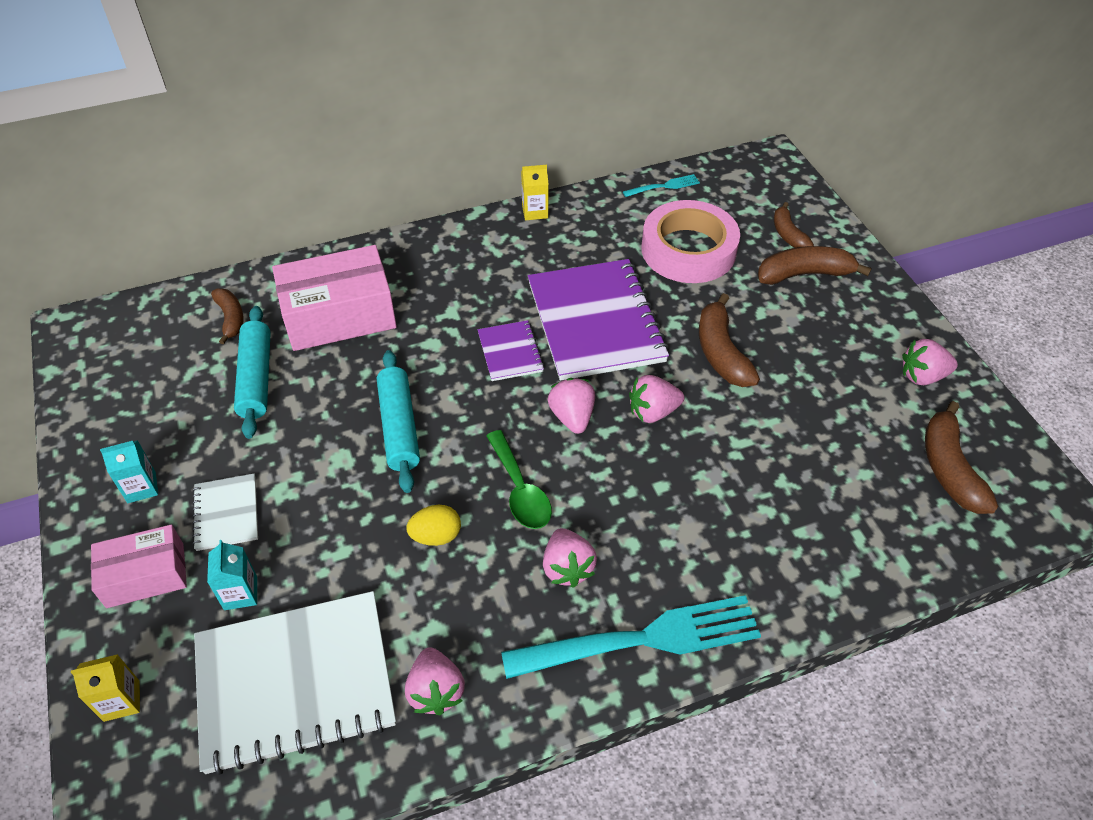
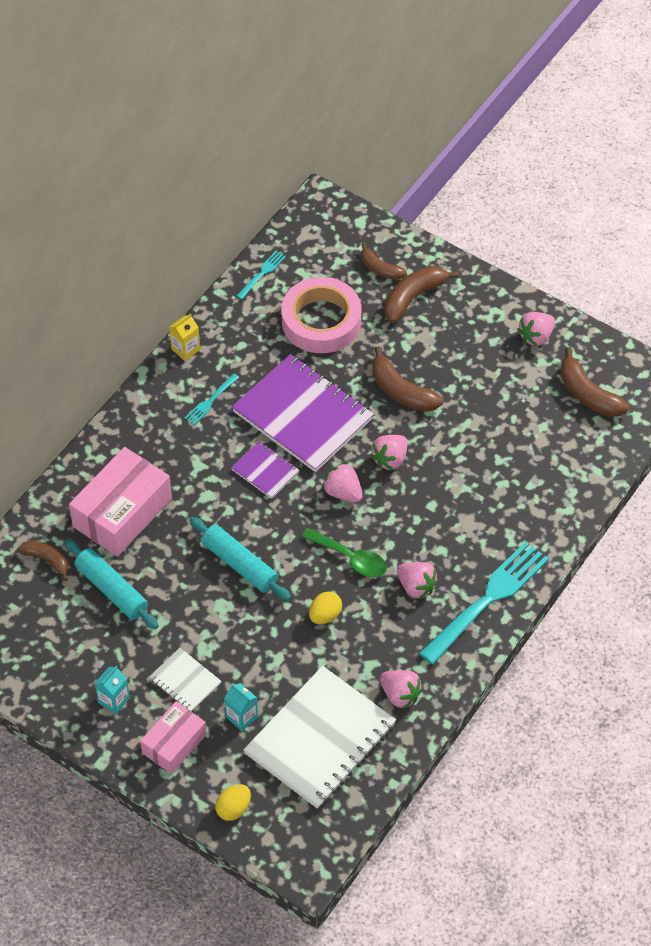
camera: 35 degrees left, 5 degrees up
yellow carton [71,654,140,722] -> yellow egg [215,784,251,821]
none -> turquoise fork [184,373,239,425]

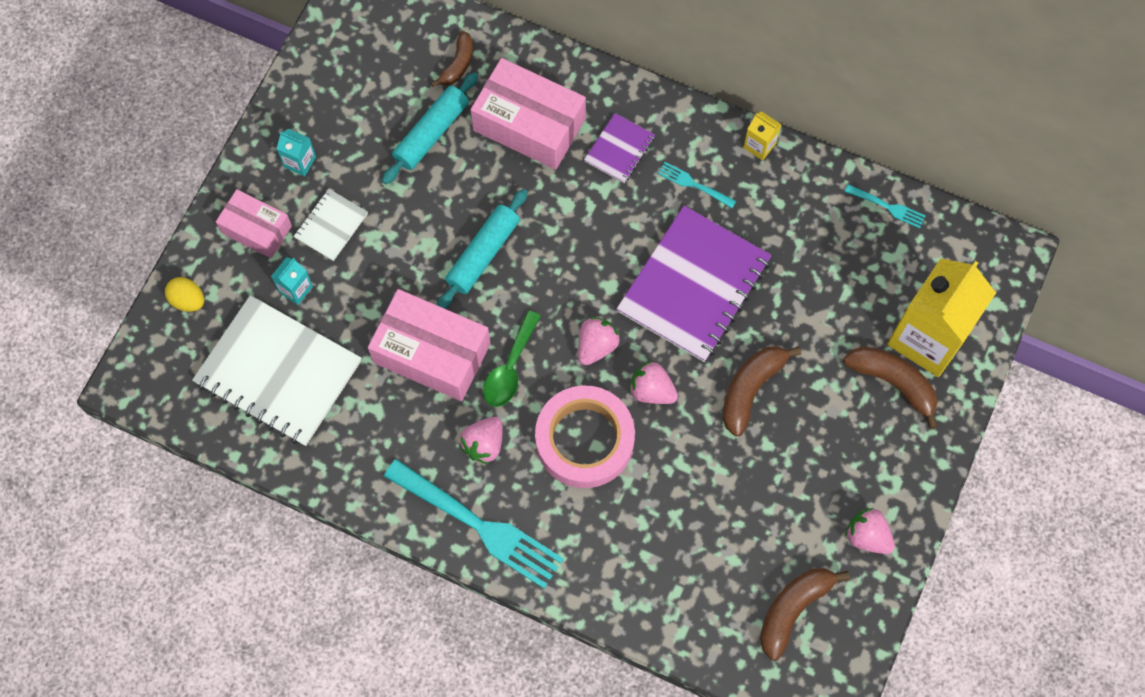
camera: 80 degrees right, 15 degrees up
purple notebook [231,441,299,499] -> purple notebook moved to [584,113,655,183]
pink tape [281,277,361,353] -> pink tape moved to [535,385,635,488]
yellow egg [309,592,342,624] -> pink box [368,289,491,401]
brown banana [361,243,407,280] -> yellow carton [887,258,996,377]
pink strawberry [380,670,423,709] -> none

